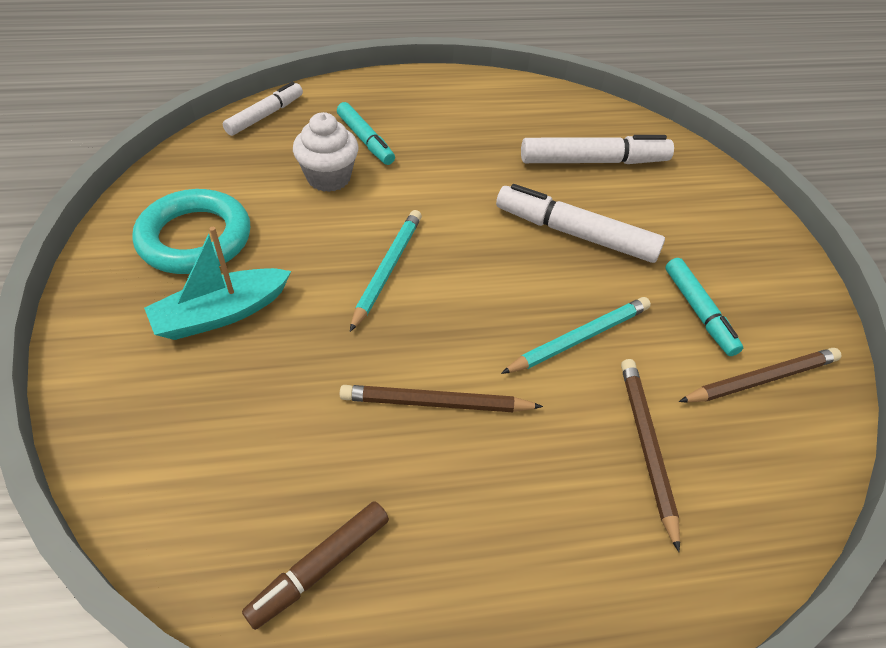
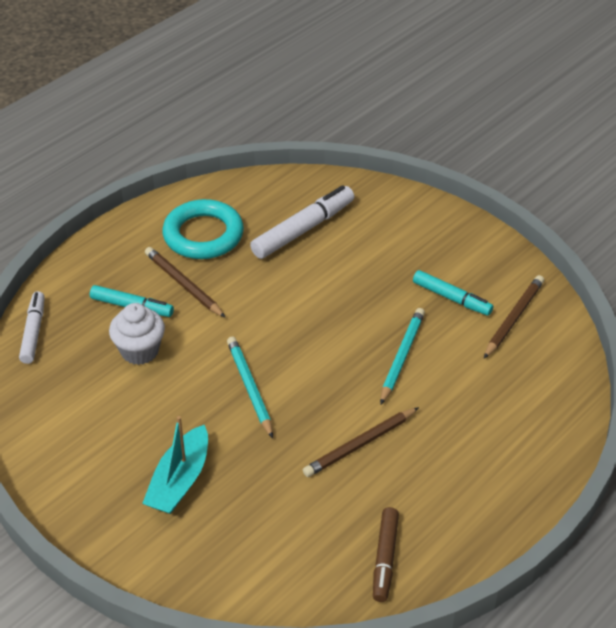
camera: 35 degrees left, 5 degrees down
turquoise ring [132,189,250,274] -> turquoise ring moved to [162,199,244,259]
white marker [496,184,665,263] -> none
brown pencil [621,359,680,552] -> brown pencil moved to [145,247,226,318]

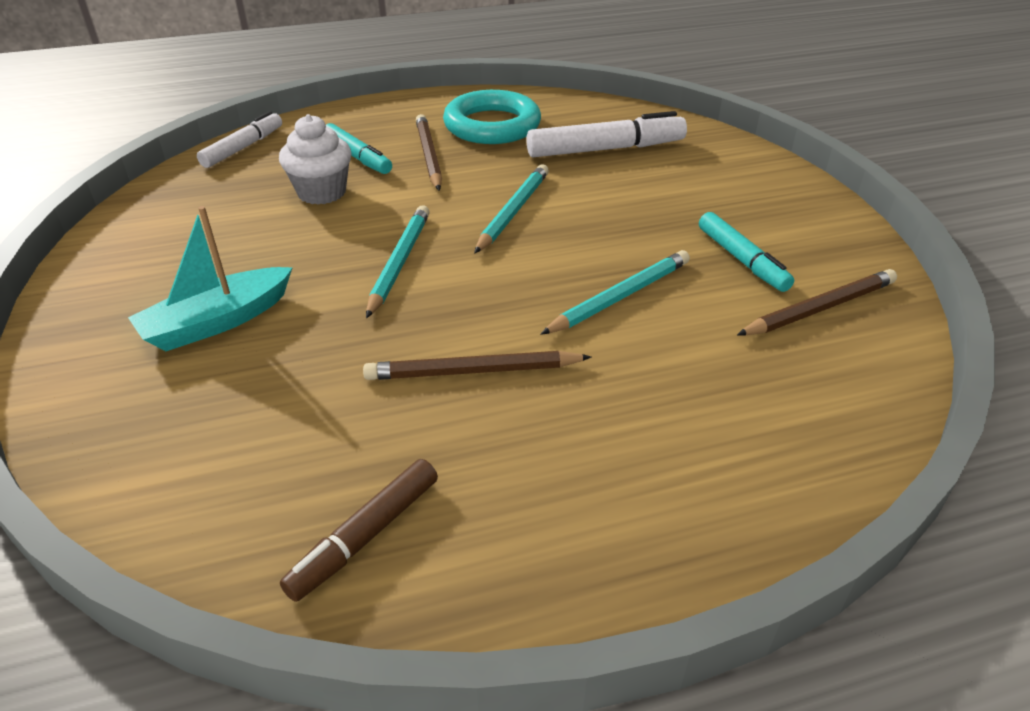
camera: 30 degrees right, 5 degrees down
none -> turquoise pencil [474,164,549,253]

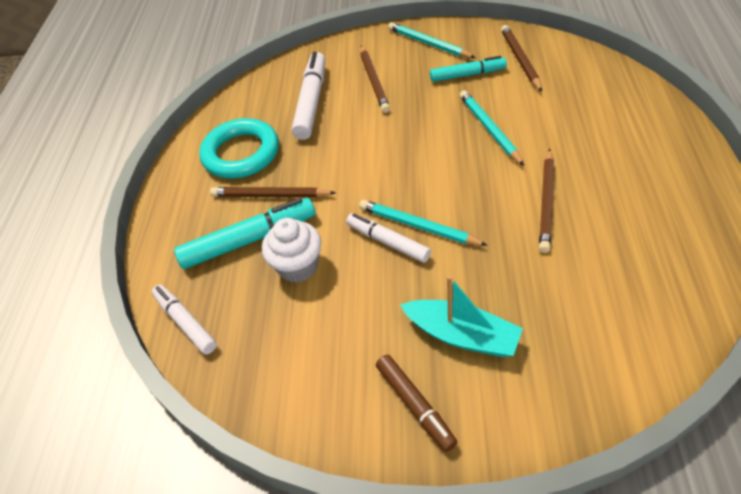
camera: 65 degrees left, 10 degrees up
turquoise boat [128,206,293,351] -> turquoise boat turned 45 degrees counterclockwise [400,275,523,357]
brown marker [280,459,438,602] -> brown marker moved to [376,355,457,452]
turquoise marker [326,123,392,174] -> turquoise marker [174,198,315,269], size x1.54
turquoise pencil [474,164,549,253] -> turquoise pencil moved to [388,22,476,58]
none -> white marker [346,213,431,263]
none -> brown pencil [360,46,390,113]

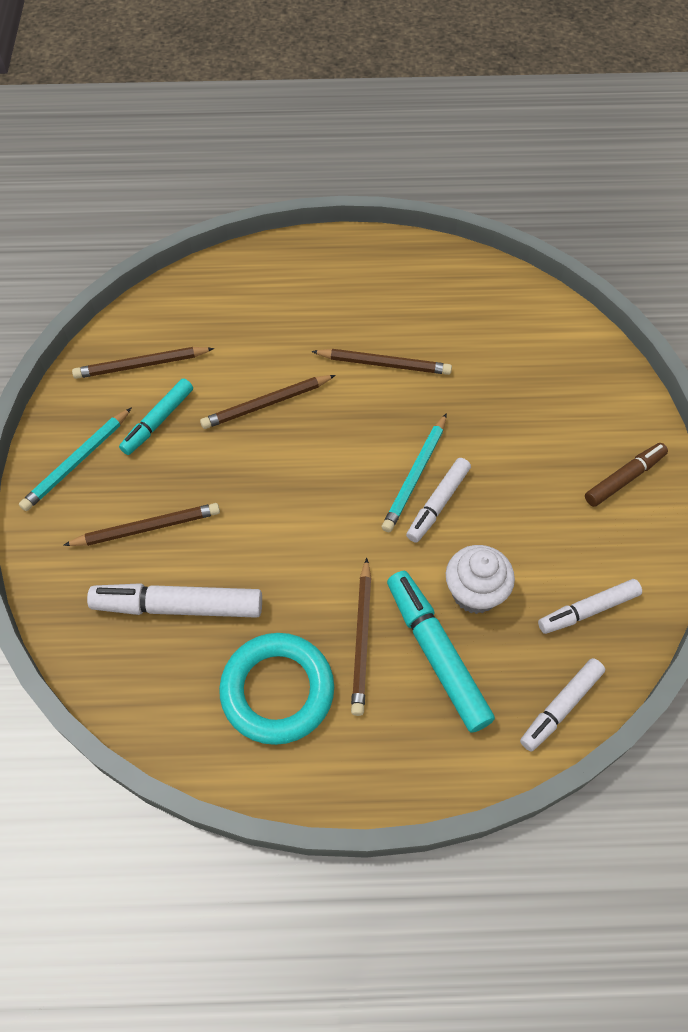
camera: 100 degrees left, 10 degrees up
turquoise boat [400,275,523,357] -> none
turquoise marker [430,56,507,82] -> turquoise marker turned 135 degrees counterclockwise [119,379,193,455]
turquoise pencil [459,90,524,166] -> brown pencil [200,375,336,429]
none -> white marker [538,579,642,634]

